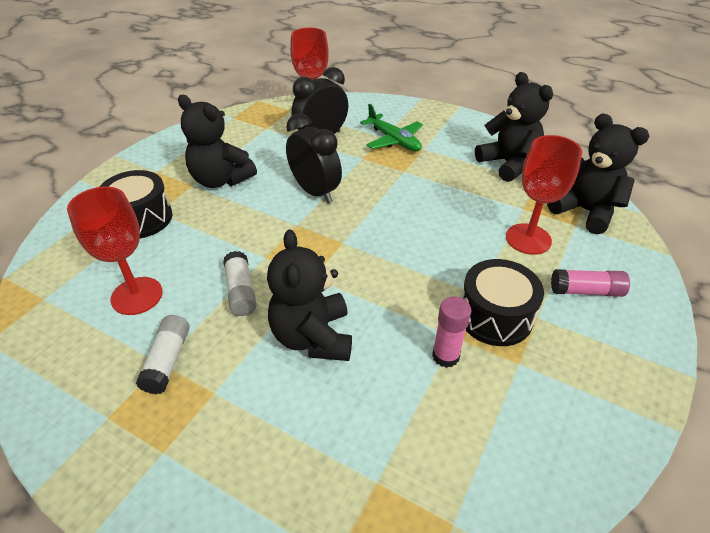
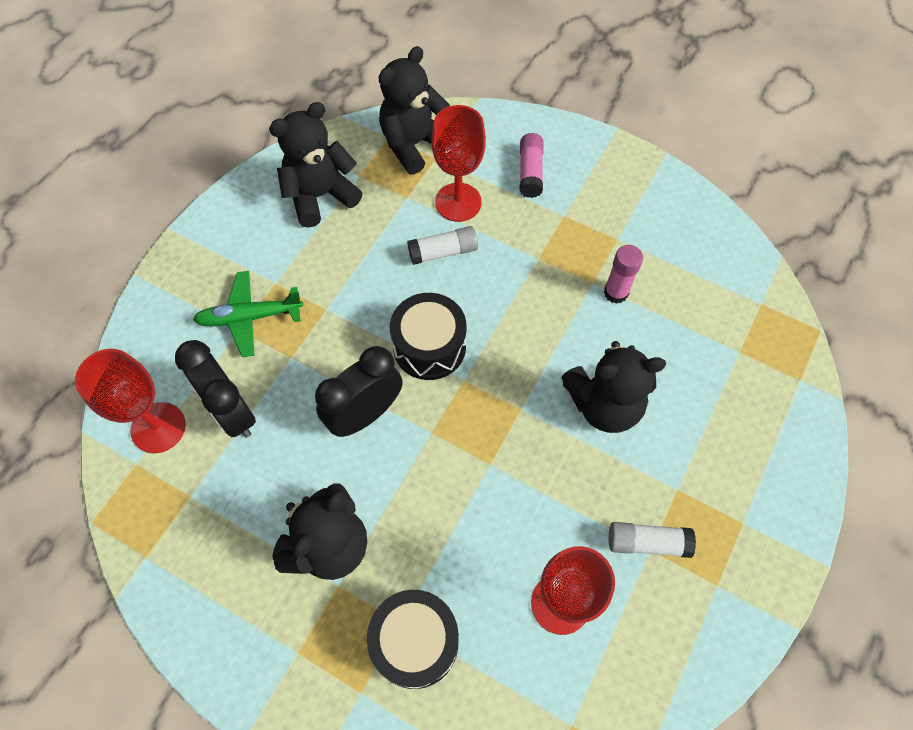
camera: 90 degrees left, 20 degrees up
white glue stick [223,251,257,316] -> white glue stick moved to [407,226,478,265]
green plane [360,104,423,152] -> green plane turned 150 degrees counterclockwise [193,271,303,357]
black drum [461,259,544,346] -> black drum moved to [390,293,467,380]

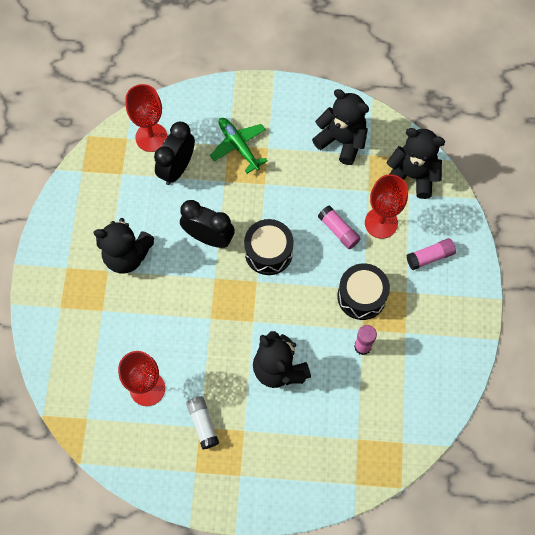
camera: 65 degrees right, 5 degrees up
black drum [367,590,459,689] -> black drum moved to [337,264,390,320]
white glue stick [407,226,478,265] -> pink glue stick [318,206,361,249]

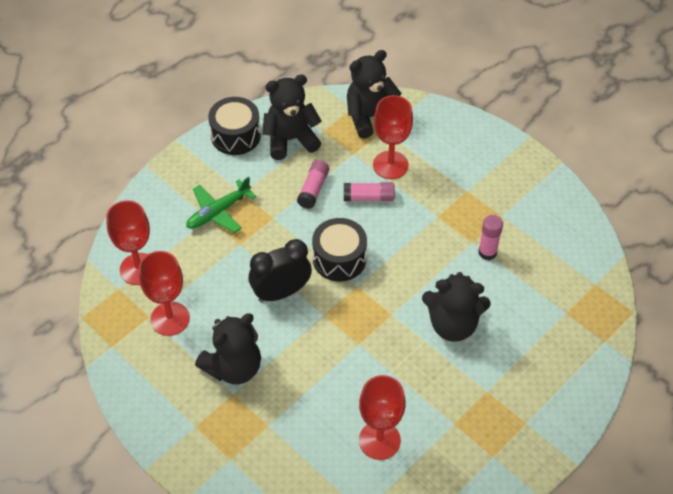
camera: 50 degrees left, 15 degrees down
black clock [154,122,195,185] -> none
white glue stick [186,396,219,449] -> none
green plane [210,118,268,174] -> green plane turned 45 degrees counterclockwise [186,177,256,233]
black drum [337,264,390,320] -> black drum moved to [208,97,261,155]
pink glue stick [406,238,456,270] -> pink glue stick moved to [297,160,329,209]
none -> red goblet [139,251,190,336]

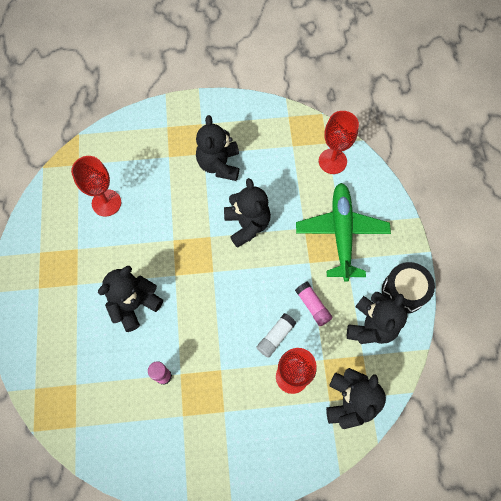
camera: 130 degrees right, 15 degrees up
red goblet [139,251,190,336] -> none
green plane [186,177,256,233] -> green plane [296,183,391,282], size x1.61
black clock [249,239,312,302] -> black teddy bear [224,178,271,248]
black drum [312,218,367,281] -> none
pink glue stick [344,182,395,201] -> white glue stick [256,313,296,358]

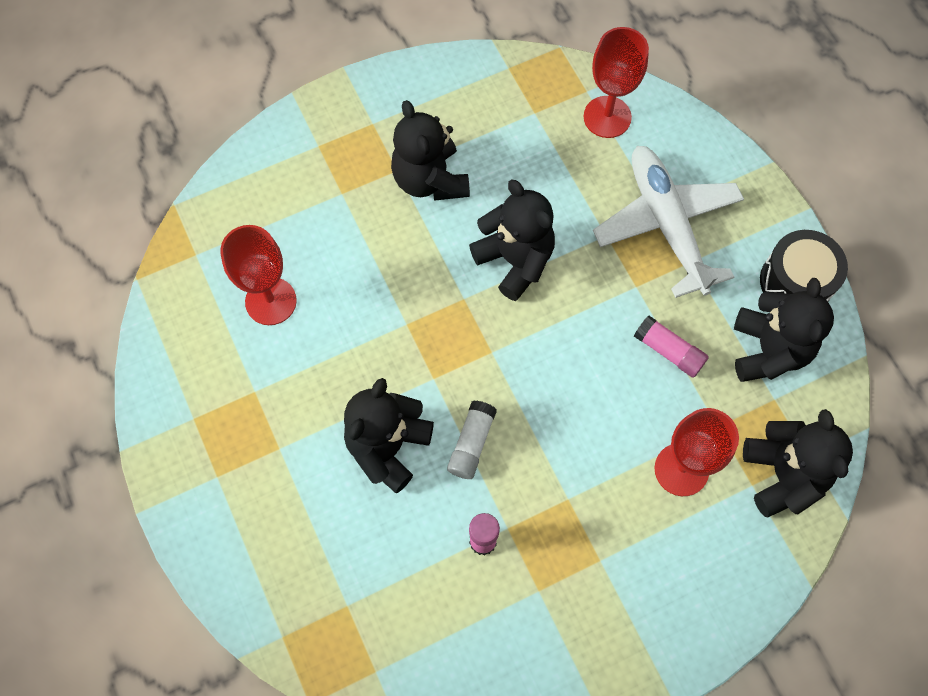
camera: 20 degrees left, 0 degrees up
white glue stick [256,313,296,358] -> white glue stick moved to [447,400,497,479]
green plane [296,183,391,282] -> white plane [593,146,744,298]

